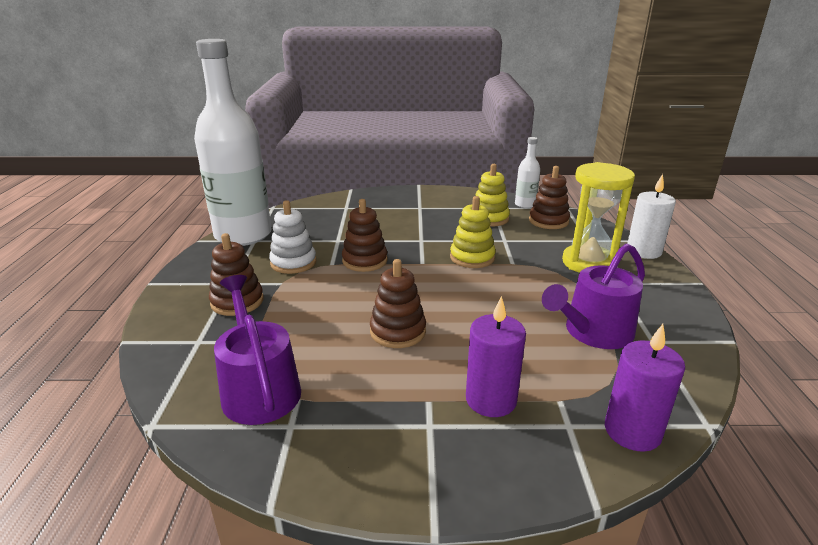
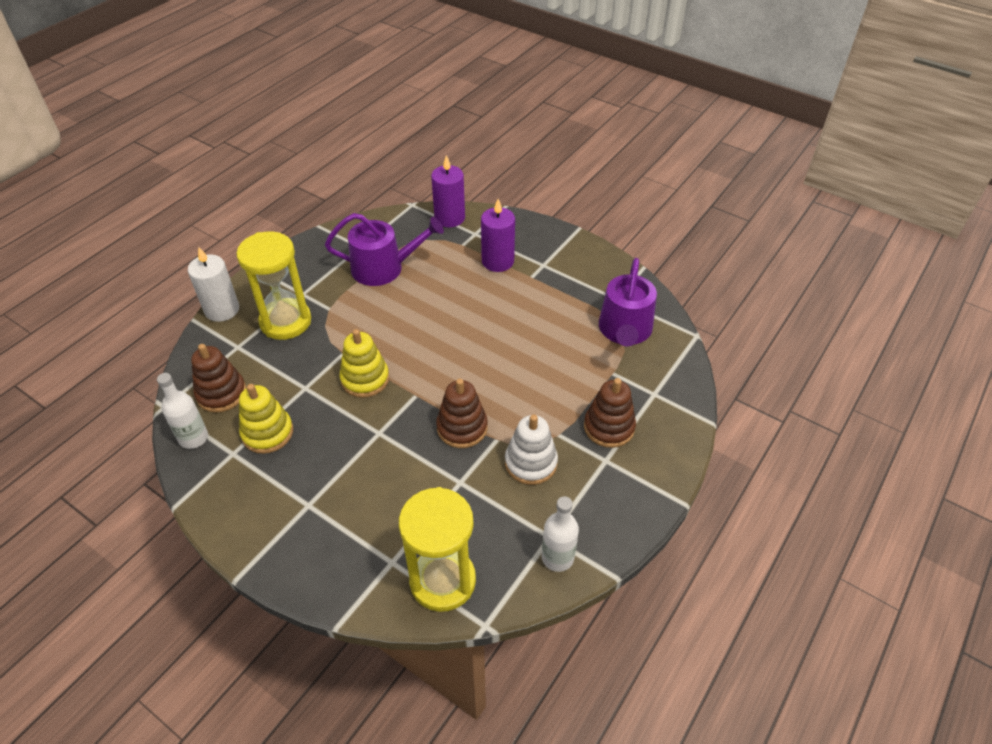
camera: 145 degrees left, 20 degrees up
white bottle [194,39,272,246] -> white bottle [542,496,579,572], size x0.42
brown stacking toy [370,259,426,348] -> none
none -> yellow hourglass [399,487,476,612]

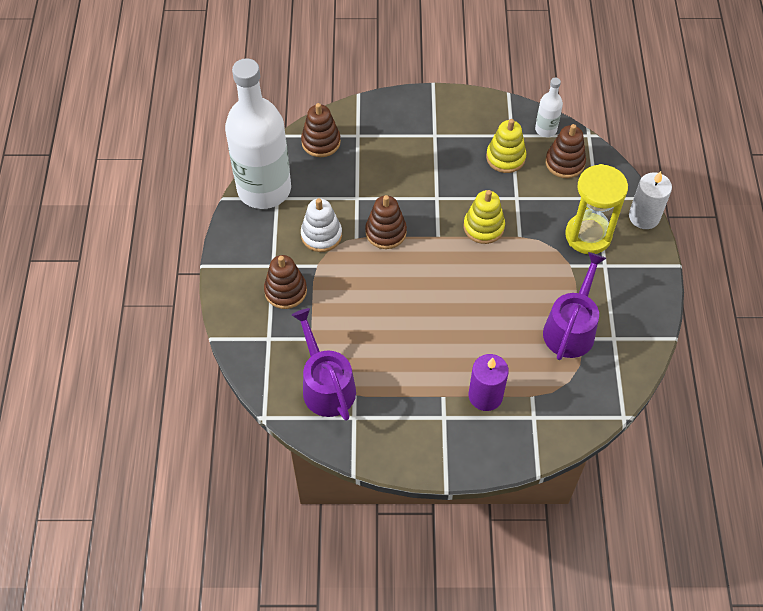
camera: 145 degrees right, 10 degrees up
purple watering can [325,213,444,286] -> purple watering can turned 150 degrees clockwise [543,252,606,360]
yellow hourglass [399,487,476,612] -> brown stacking toy [301,103,341,157]
purple candle [431,155,465,227] -> none
white bottle [542,496,579,572] -> white bottle [225,58,291,209], size x2.38

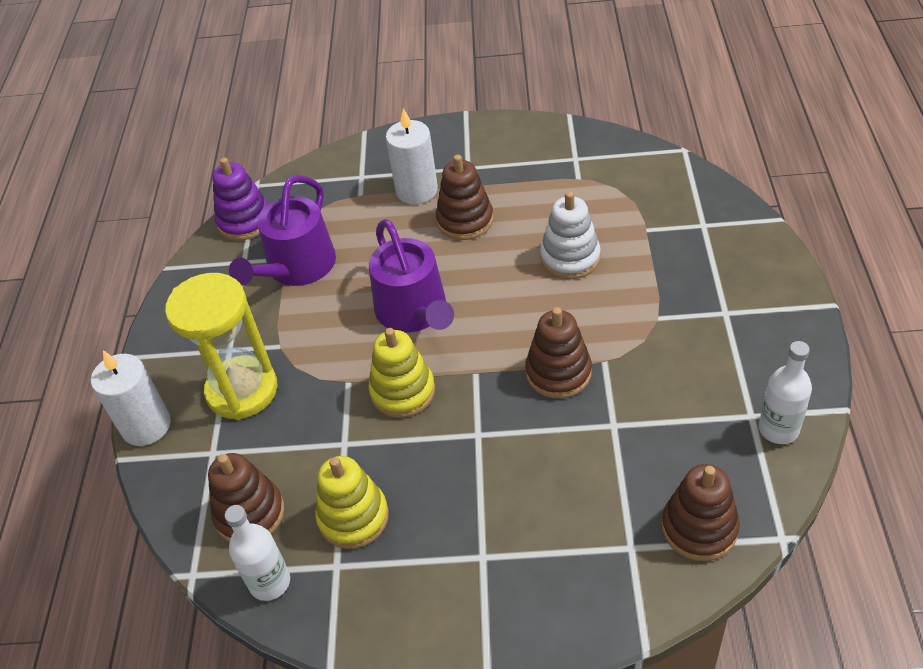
camera: 175 degrees left, 10 degrees down
white bottle [225,58,291,209] -> white bottle [759,341,812,444], size x0.42
brown stacking toy [264,255,307,309] -> brown stacking toy moved to [436,155,493,240]
purple watering can [292,308,356,421] -> purple watering can moved to [369,219,454,333]
white stacking toy [301,198,342,252] -> white stacking toy moved to [540,191,601,279]
purple candle [469,354,509,411] -> white candle [386,108,438,204]
none -> purple stacking toy [212,157,269,241]

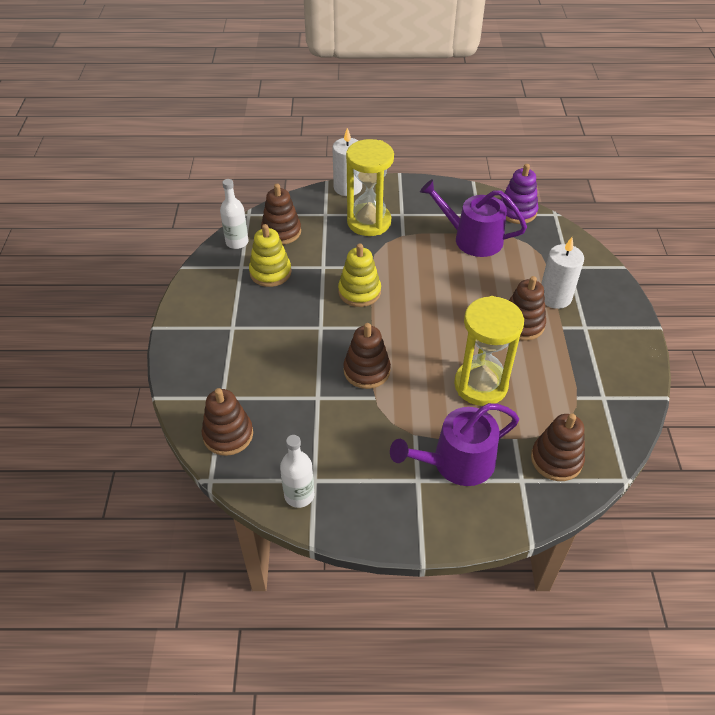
camera: 85 degrees right, 0 degrees up
purple watering can [369,219,454,333] -> purple watering can moved to [390,403,519,486]
white stacking toy [540,191,601,279] -> yellow hourglass [454,296,524,406]
none -> brown stacking toy [531,413,585,481]

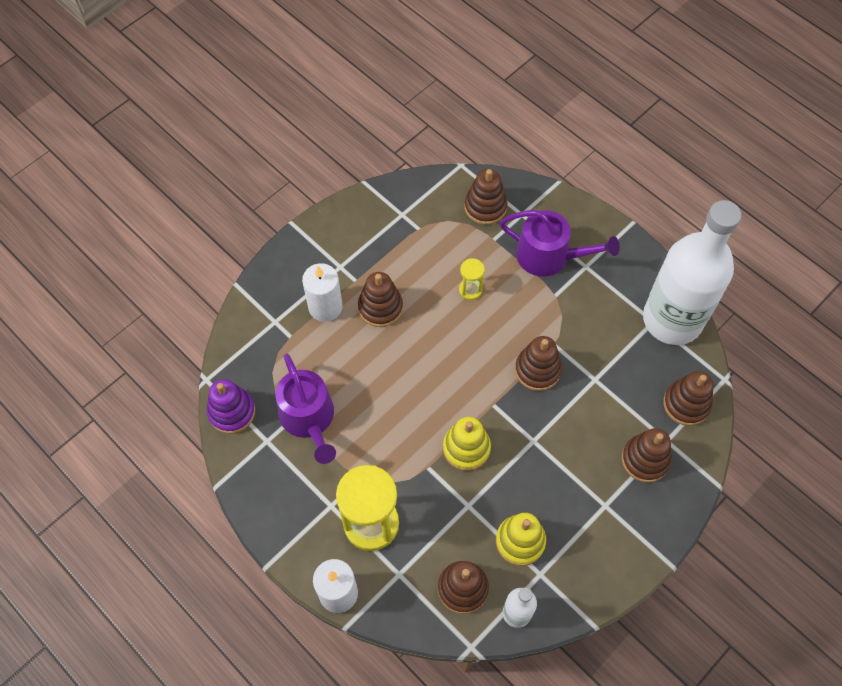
camera: 135 degrees left, 15 degrees up
white bottle [280,435,314,508] -> white bottle [643,200,742,345], size x2.38
yellow hourglass [454,296,524,406] -> yellow hourglass [459,258,485,300], size x0.47
none -> brown stacking toy [622,428,672,483]

